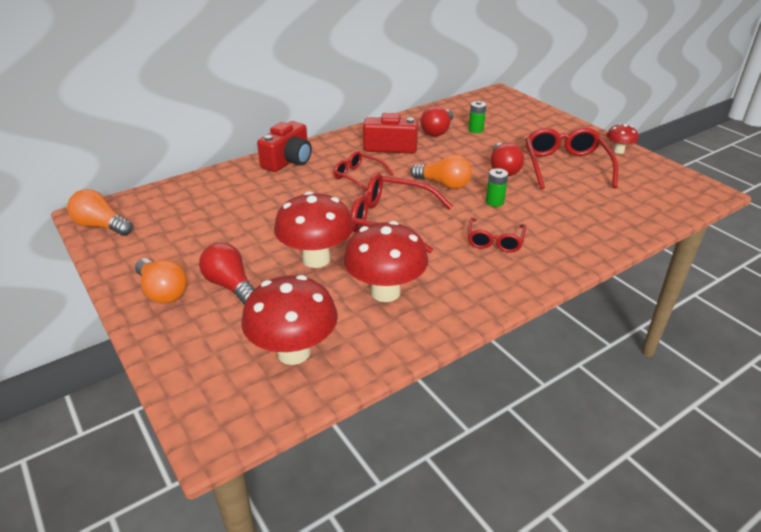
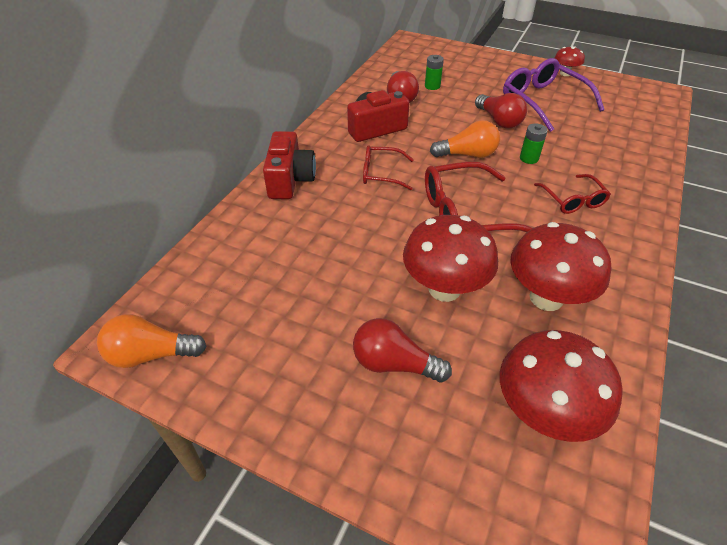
camera: 30 degrees left, 10 degrees up
orange light bulb [135,258,188,304] -> none
red glasses [525,128,618,189] -> purple glasses [503,58,605,132]

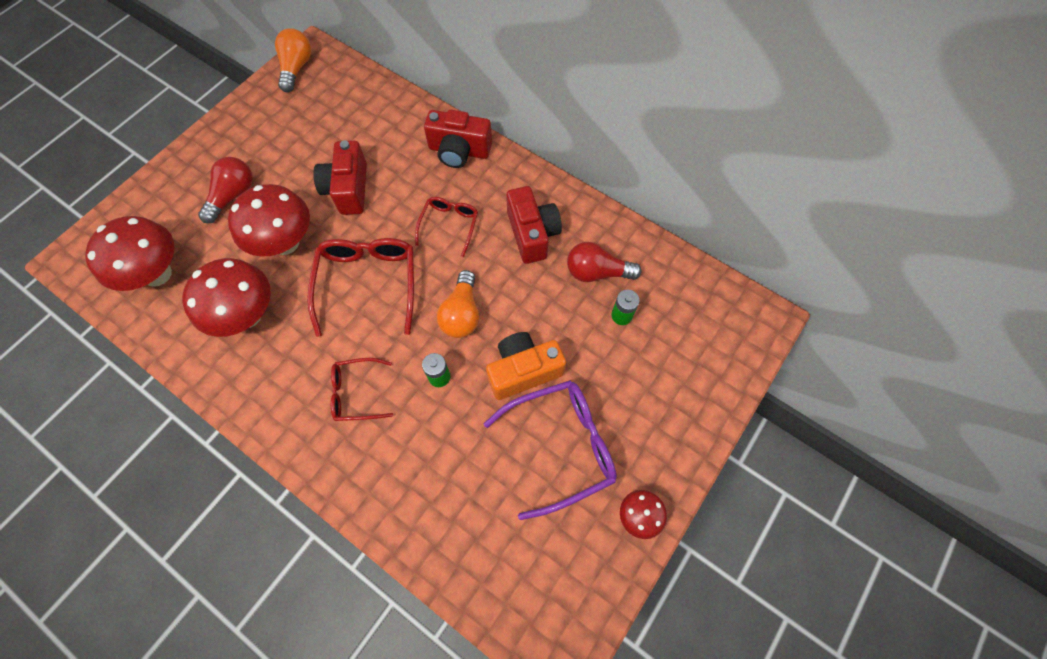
camera: 100 degrees right, 20 degrees up
red light bulb [475,93,527,129] -> orange camera [486,332,566,400]
none -> red camera [313,140,367,215]

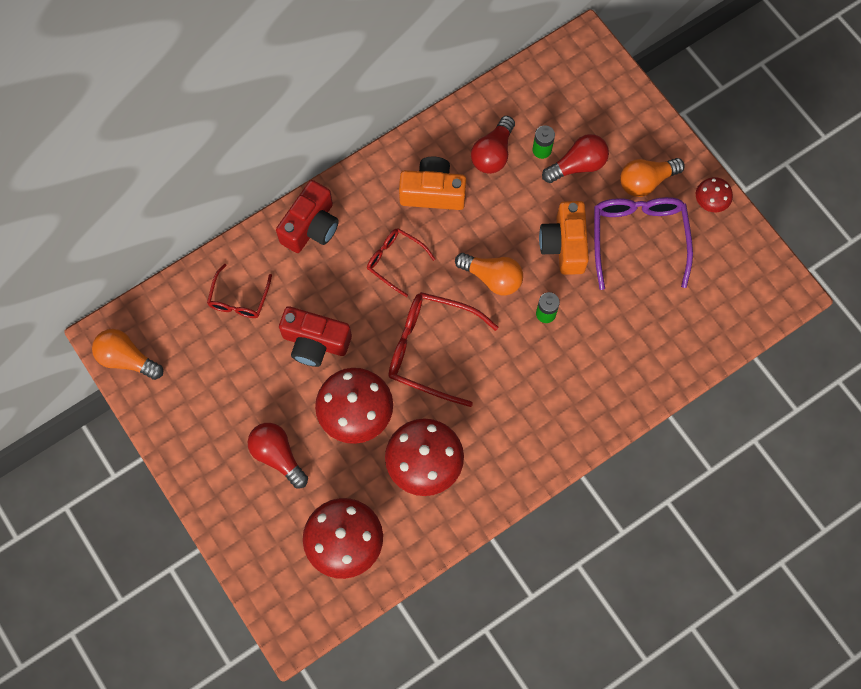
camera: 70 degrees left, 5 degrees up
red glasses [331,358,393,421] -> red glasses moved to [207,264,272,318]
red camera [506,186,562,264] -> orange camera [399,157,466,210]
none -> red light bulb [542,134,609,183]
none -> orange light bulb [620,158,685,197]

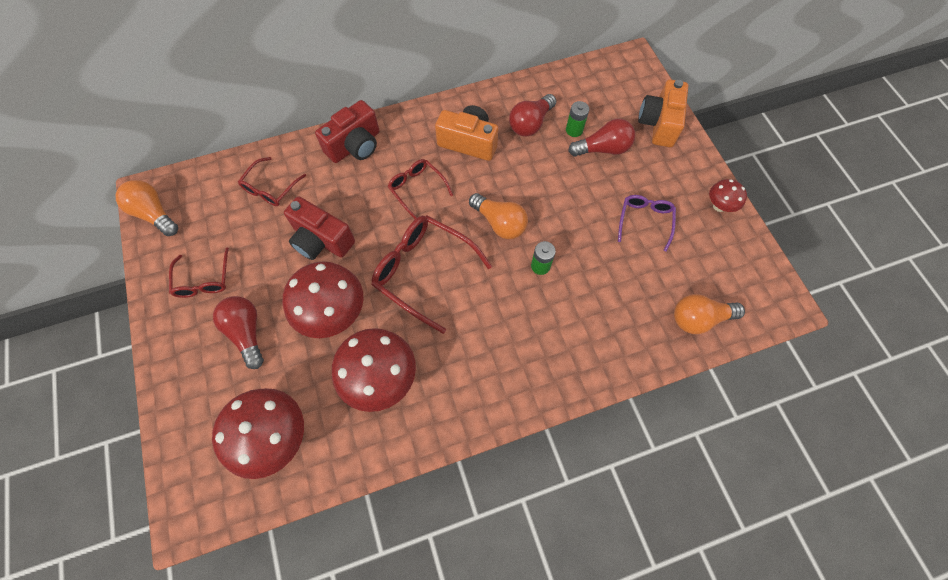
camera: 15 degrees right, 5 degrees down
orange camera [539,201,589,275] -> orange camera moved to [638,79,689,147]
purple glasses [594,197,693,290] -> purple glasses [618,195,676,252], size x0.58
orange light bulb [620,158,685,197] -> orange light bulb moved to [674,294,745,334]
none -> red glasses [169,247,229,298]

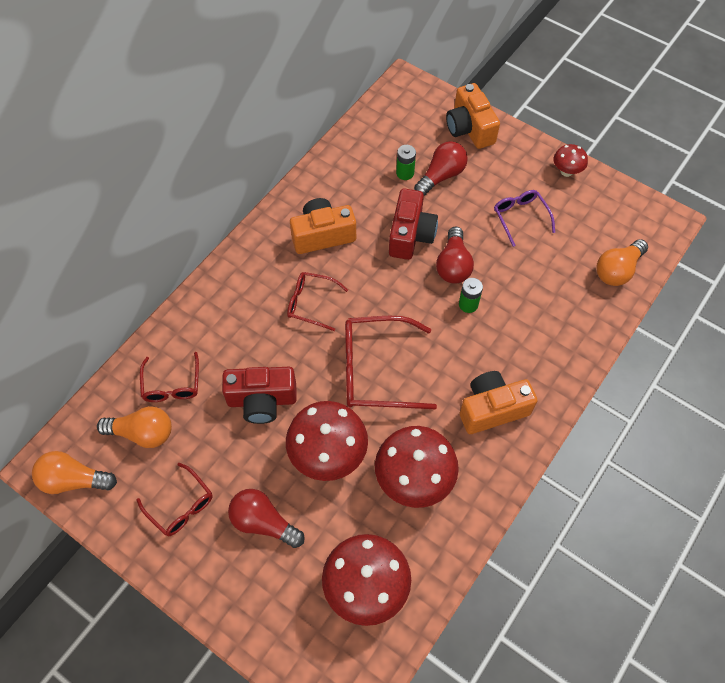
camera: 35 degrees left, 5 degrees down
red camera [315,100,379,163] -> red camera moved to [389,189,438,260]
orange light bulb [469,193,528,239] -> orange light bulb moved to [97,406,172,448]
red light bulb [509,94,556,137] -> red light bulb moved to [436,227,474,284]
none -> orange camera [460,371,537,434]

